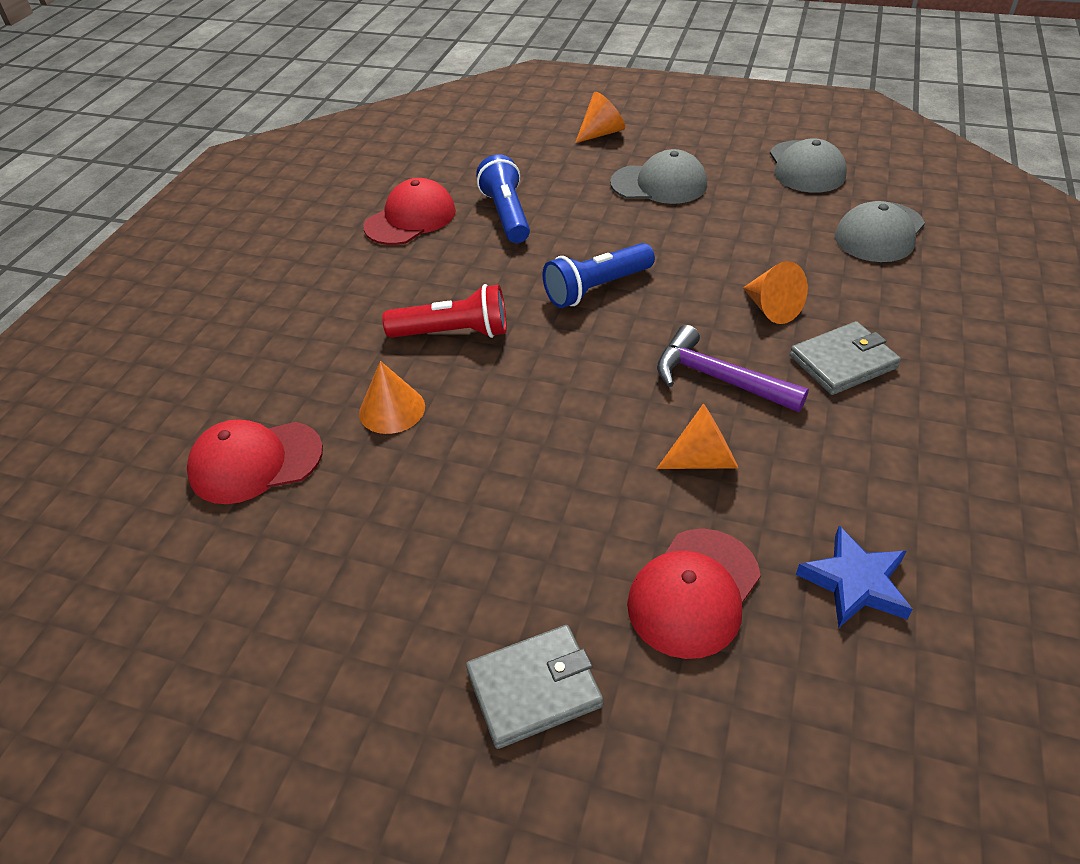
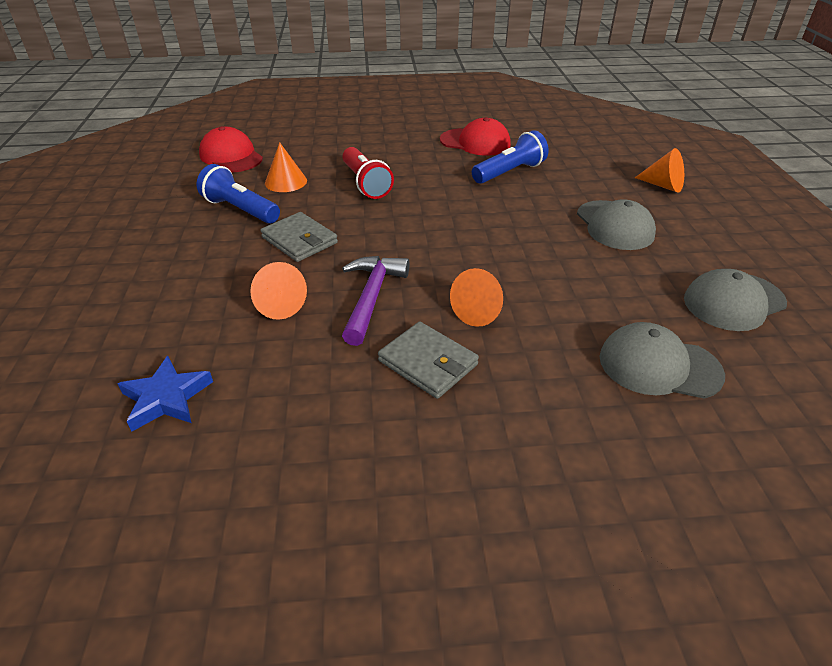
camera: 65 degrees right, 5 degrees down
grey wallet [466,625,603,749] -> grey wallet moved to [260,212,338,262]
blue flashlight [543,243,655,308] -> blue flashlight moved to [196,164,280,224]
red cap [627,529,761,659] -> none

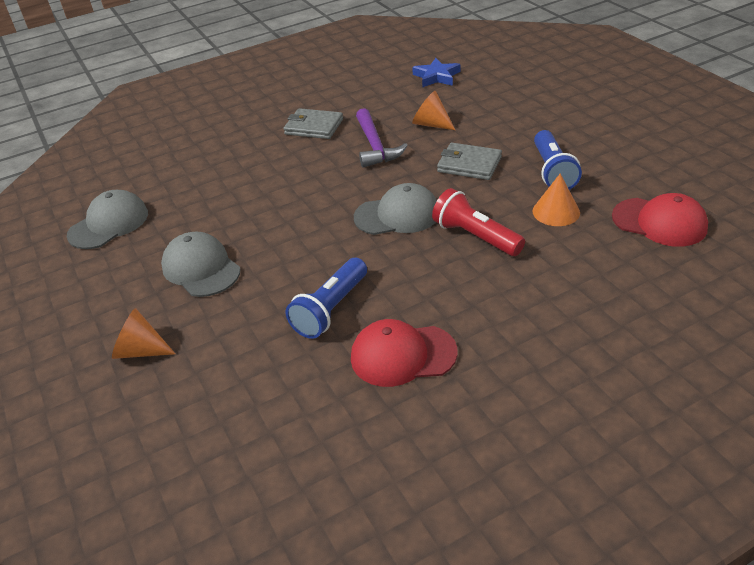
camera: 160 degrees right, 0 degrees up
blue flashlight [196,164,280,224] -> blue flashlight turned 75 degrees clockwise [534,130,582,190]
orange cone [450,268,503,327] -> none
grey cap [600,322,725,399] -> grey cap moved to [354,183,437,235]

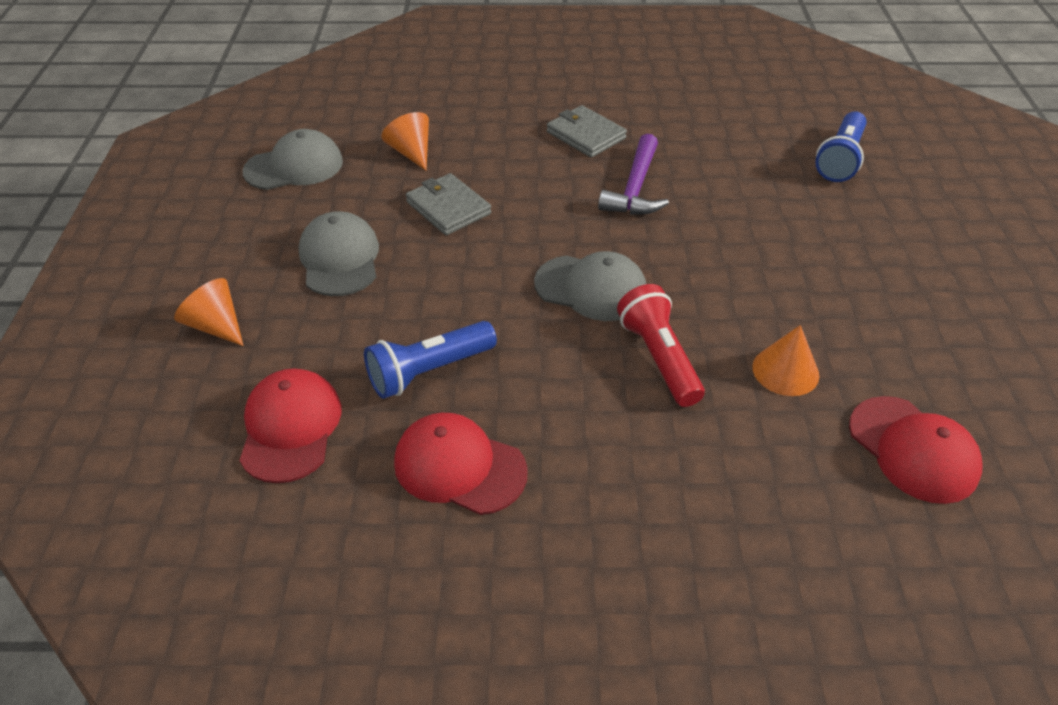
camera: 25 degrees right, 5 degrees up
blue star [412,58,460,88] -> none
orange cone [412,91,455,130] -> orange cone moved to [381,112,429,170]
grey wallet [437,143,502,180] -> grey wallet moved to [406,173,491,235]
blue flashlight [534,130,582,190] -> blue flashlight moved to [815,111,867,182]
none -> red cap [239,368,341,483]

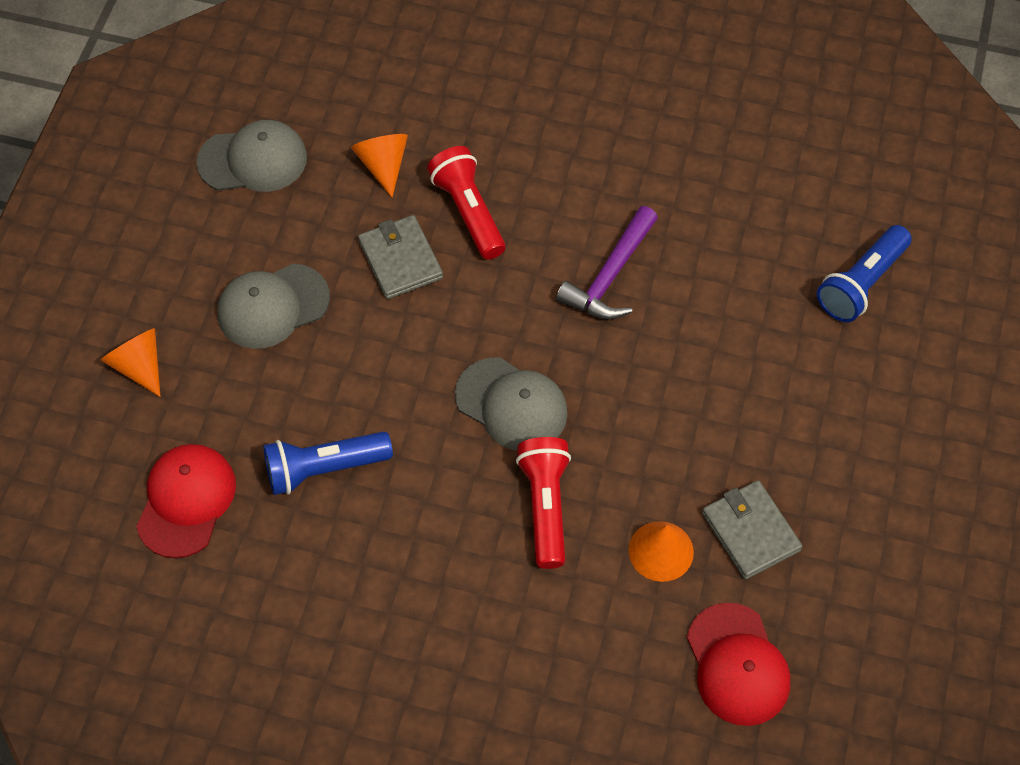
camera: 15 degrees right, 15 degrees up
grey cap [298,211,379,296] -> grey cap turned 120 degrees counterclockwise [217,264,330,349]
red cap [394,413,528,515] -> none
grey wallet [547,105,627,158] -> grey wallet moved to [702,480,803,580]
none -> red flashlight [427,146,506,260]

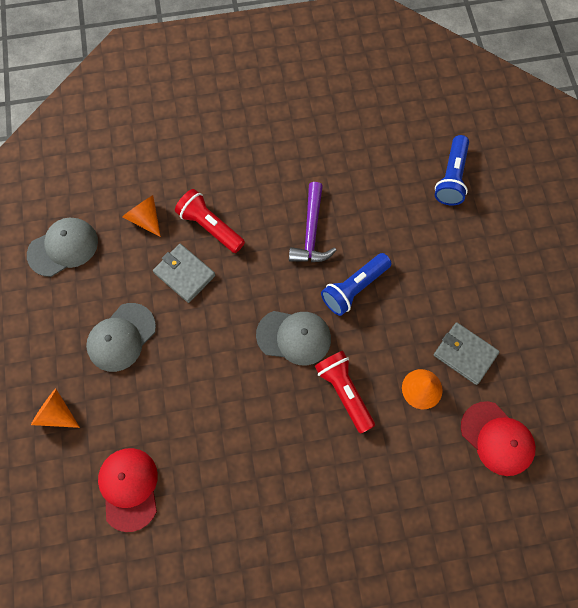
camera: 25 degrees left, 10 degrees up
blue flashlight [263,432,393,495] -> blue flashlight moved to [321,253,391,316]

